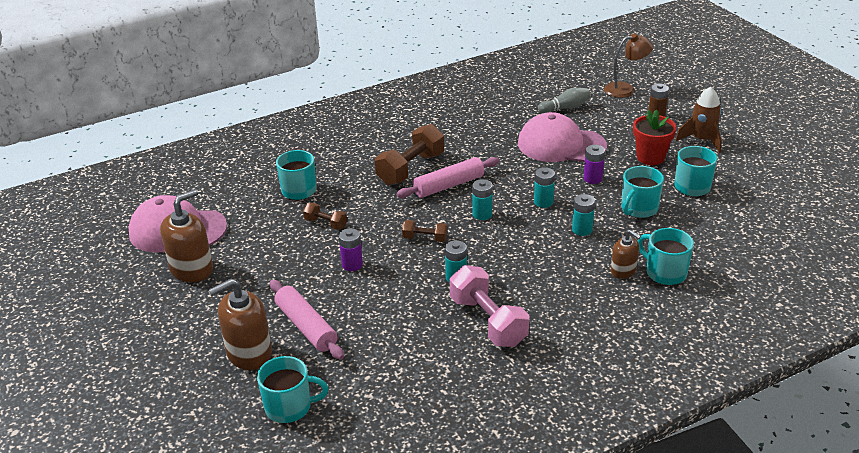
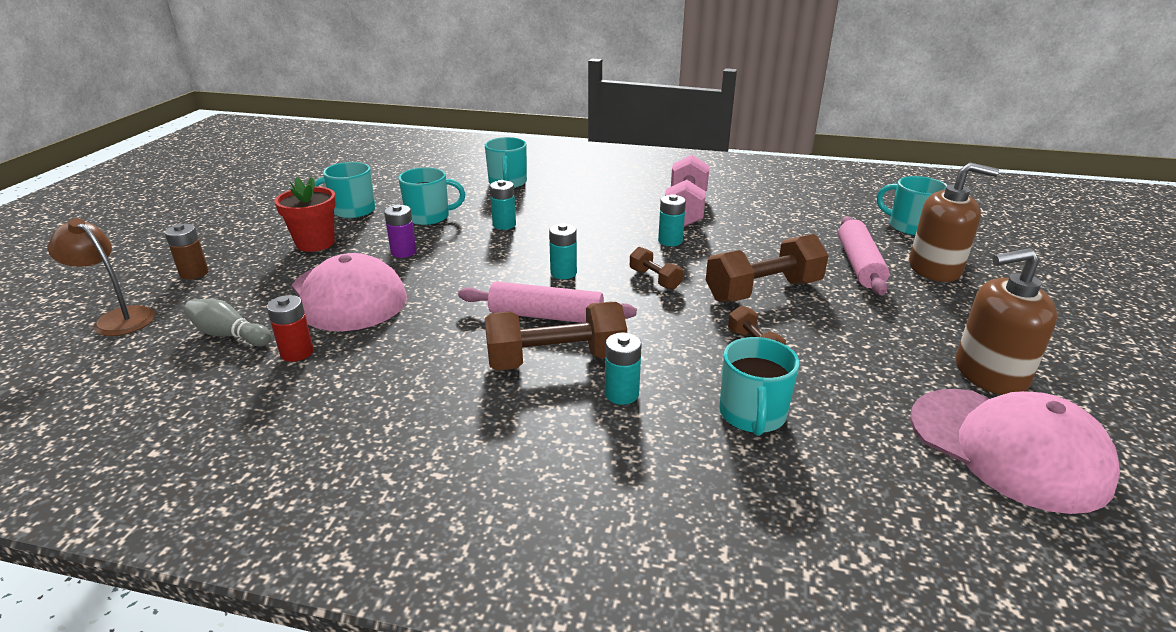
camera: 140 degrees left, 5 degrees down
purple battery [339,228,363,271] -> brown dumbbell [706,234,829,302]
turquoise battery [534,167,555,208] -> turquoise battery moved to [605,333,642,405]
brown soap dispenser [611,230,641,279] -> none
brown rocket [675,87,722,153] -> none
none -> red battery [267,295,314,362]

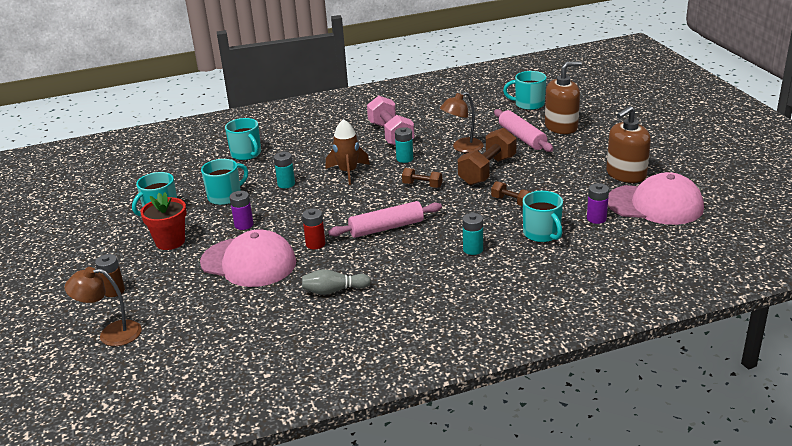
camera: 30 degrees left, 0 degrees up
grey bowling pin [184,299,272,346] -> grey bowling pin moved to [302,269,371,295]
red battery [267,295,314,362] -> red battery moved to [302,209,325,249]
brown dumbbell [485,302,627,371] -> none
turquoise battery [549,223,577,279] -> none
none -> brown rocket [325,119,370,185]
none -> brown lamp [440,92,484,153]
none -> purple battery [587,183,609,224]

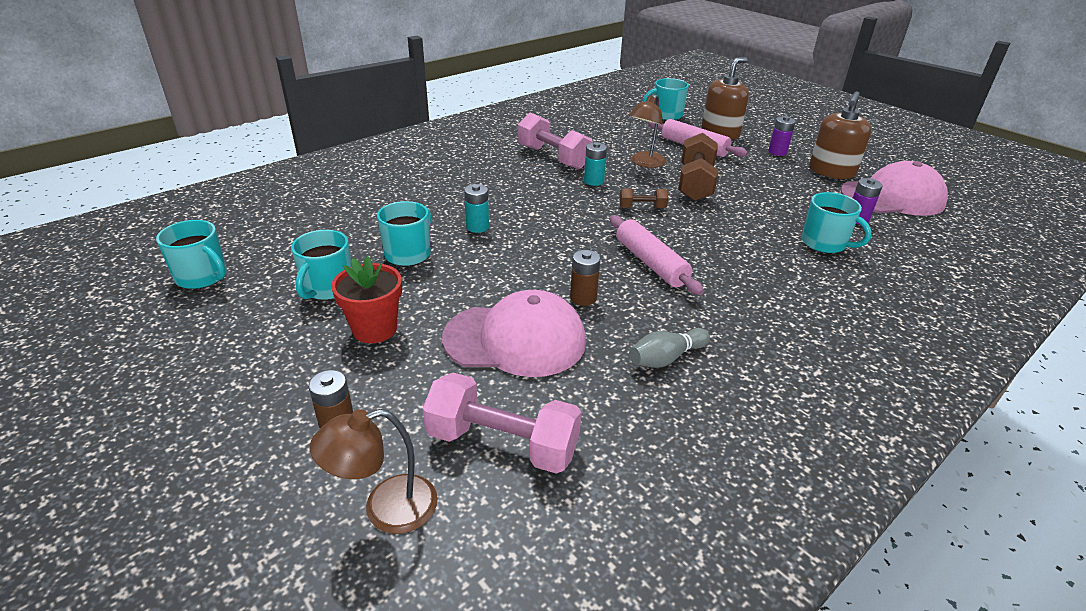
camera: 25 degrees left, 5 degrees up
turquoise mug [225,118,261,160] -> turquoise mug moved to [156,220,227,289]
purple battery [229,191,253,230] -> purple battery moved to [769,116,796,156]
red battery [302,209,325,249] -> brown battery [570,250,600,306]
brown rocket [325,119,370,185] -> none
pink rolling pin [328,201,442,238] -> pink rolling pin turned 75 degrees counterclockwise [609,215,704,295]
turquoise battery [462,213,483,255] -> none
brown dumbbell [491,181,531,206] -> none
none -> pink dumbbell [423,373,582,474]

